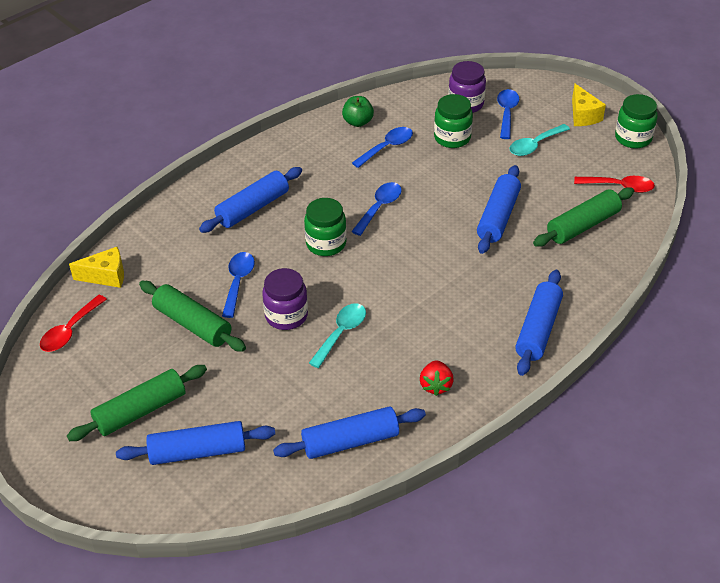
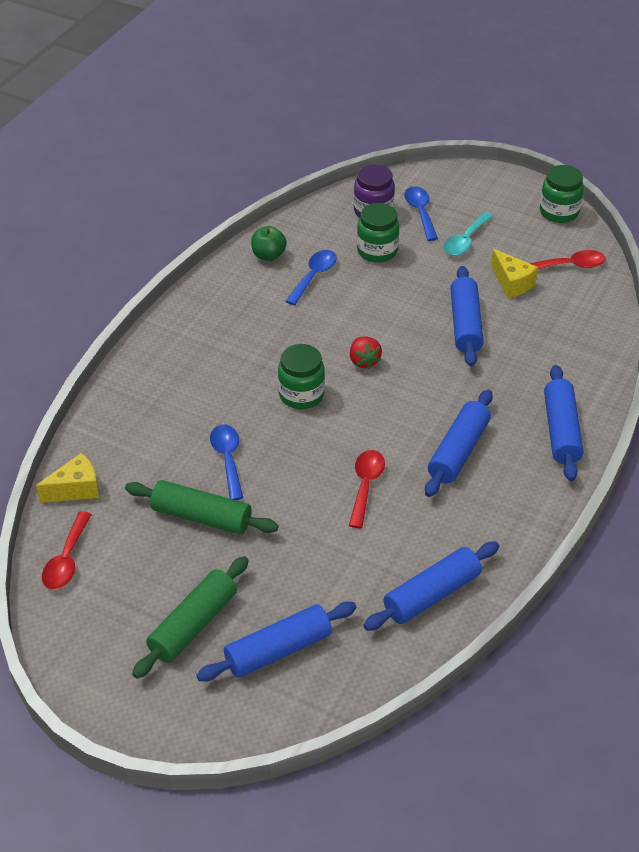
camera: 20 degrees left, 0 degrees up
blue rolling pin [199,167,302,233] -> blue rolling pin moved to [425,390,493,497]
purple jar [262,268,308,330] -> none
turquoise spoon [309,303,366,368] -> red spoon [349,450,385,528]
blue spoon [351,182,402,236] -> none
red strawberry [420,360,454,396] -> red strawberry moved to [350,336,382,369]
green rolling pin [533,187,634,247] -> none
yellow cheese [572,83,606,126] -> yellow cheese moved to [491,249,538,298]

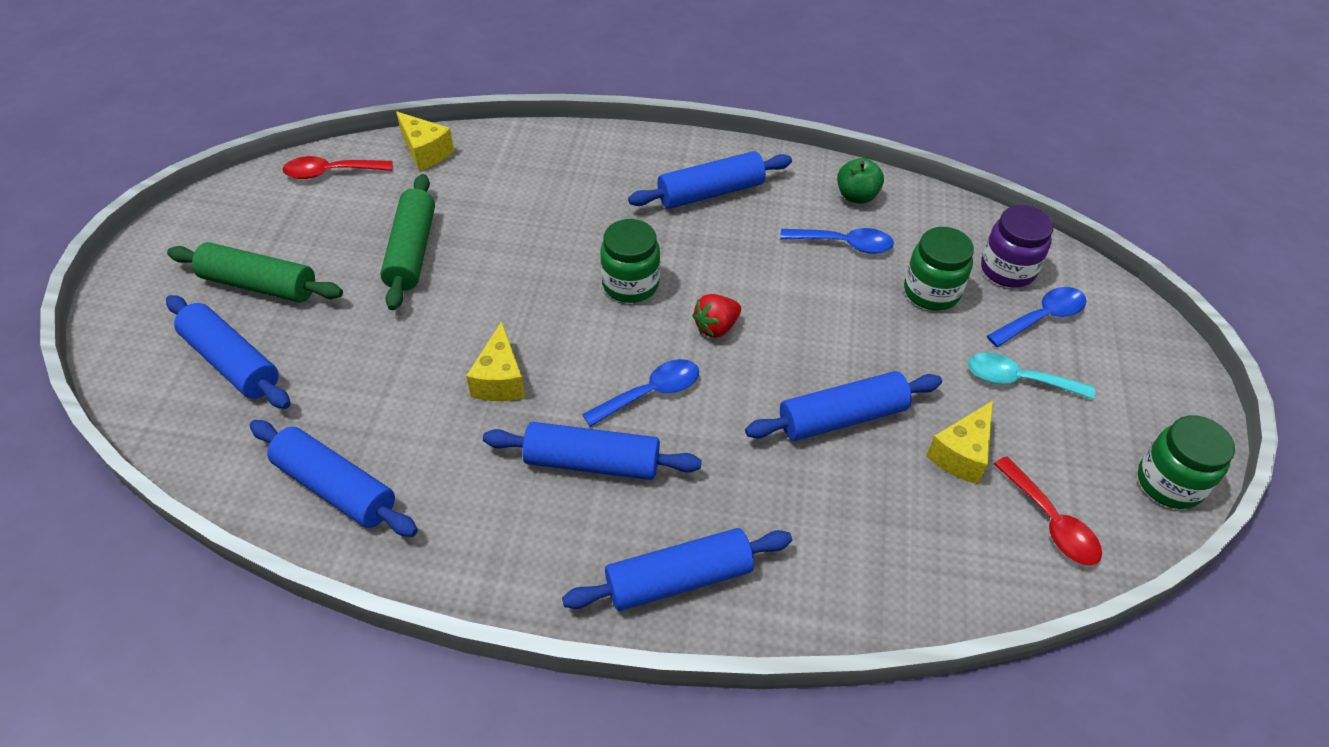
camera: 70 degrees right, 5 degrees up
blue spoon [210,425,243,500] -> blue spoon moved to [582,359,699,427]
red spoon [349,450,385,528] -> yellow cheese [466,321,525,401]
none -> blue rolling pin [628,151,792,209]

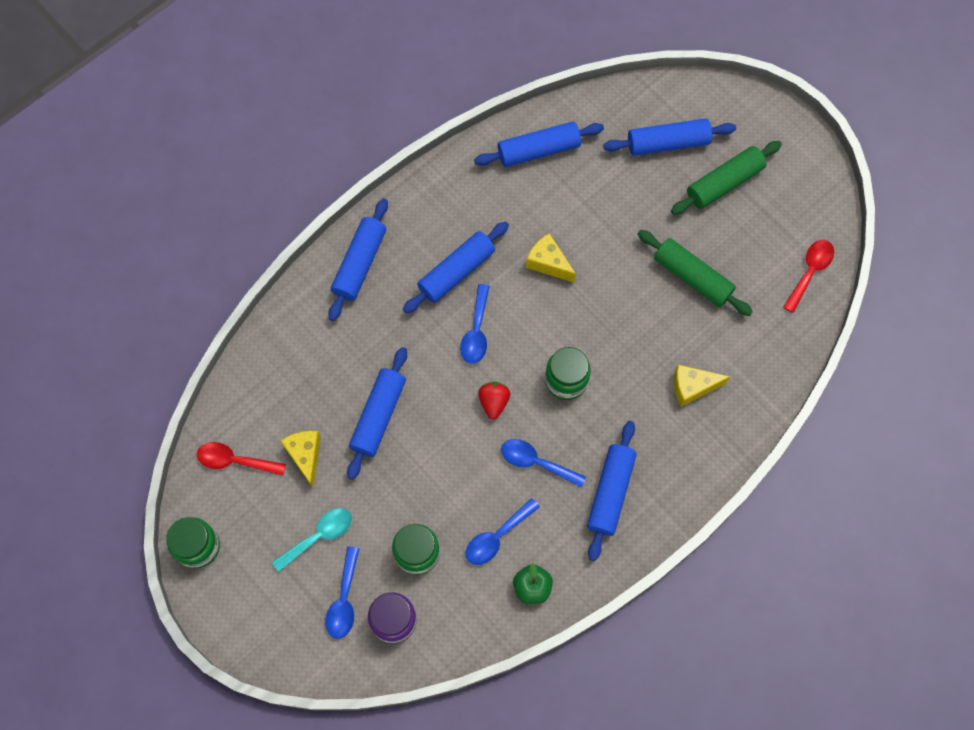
camera: 130 degrees right, 20 degrees up
yellow cheese [396,112,454,171] -> yellow cheese moved to [674,365,730,407]
none -> blue spoon [501,439,586,488]

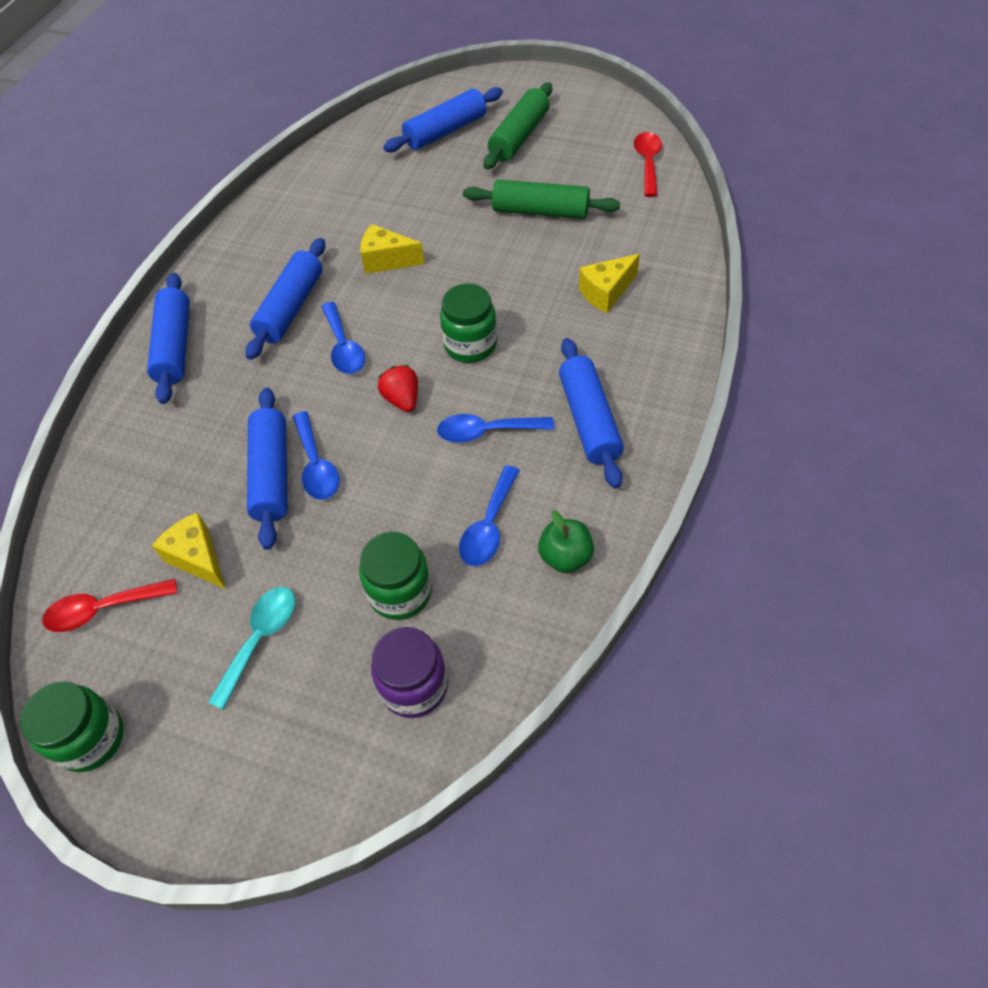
camera: 25 degrees left, 15 degrees down
blue spoon [325,546,360,639] -> blue spoon moved to [293,411,340,500]
blue rolling pin [474,121,604,167] -> none

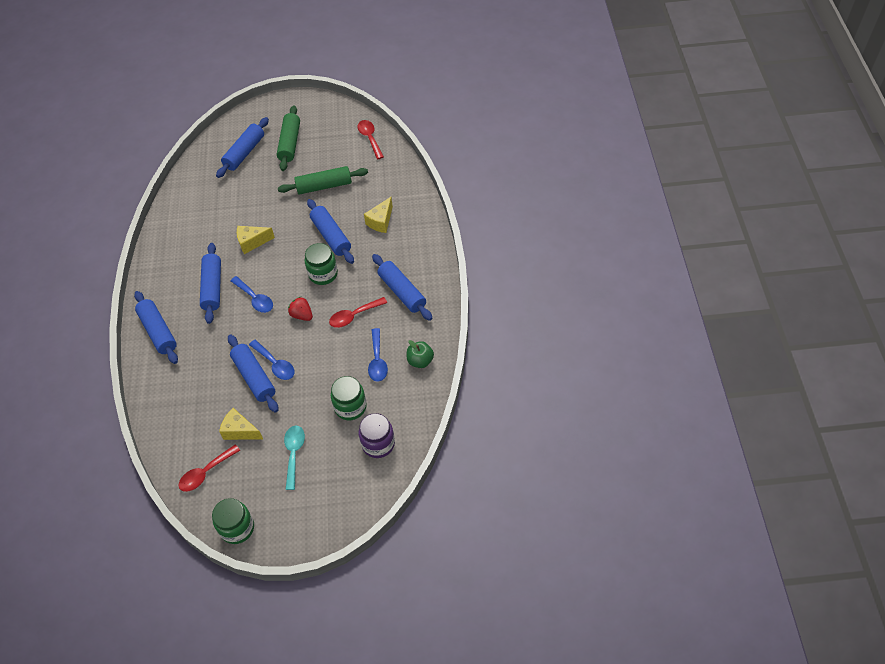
camera: 25 degrees left, 0 degrees up
blue spoon [437,414,554,443] -> red spoon [329,297,387,328]
none -> blue rolling pin [307,199,354,264]

